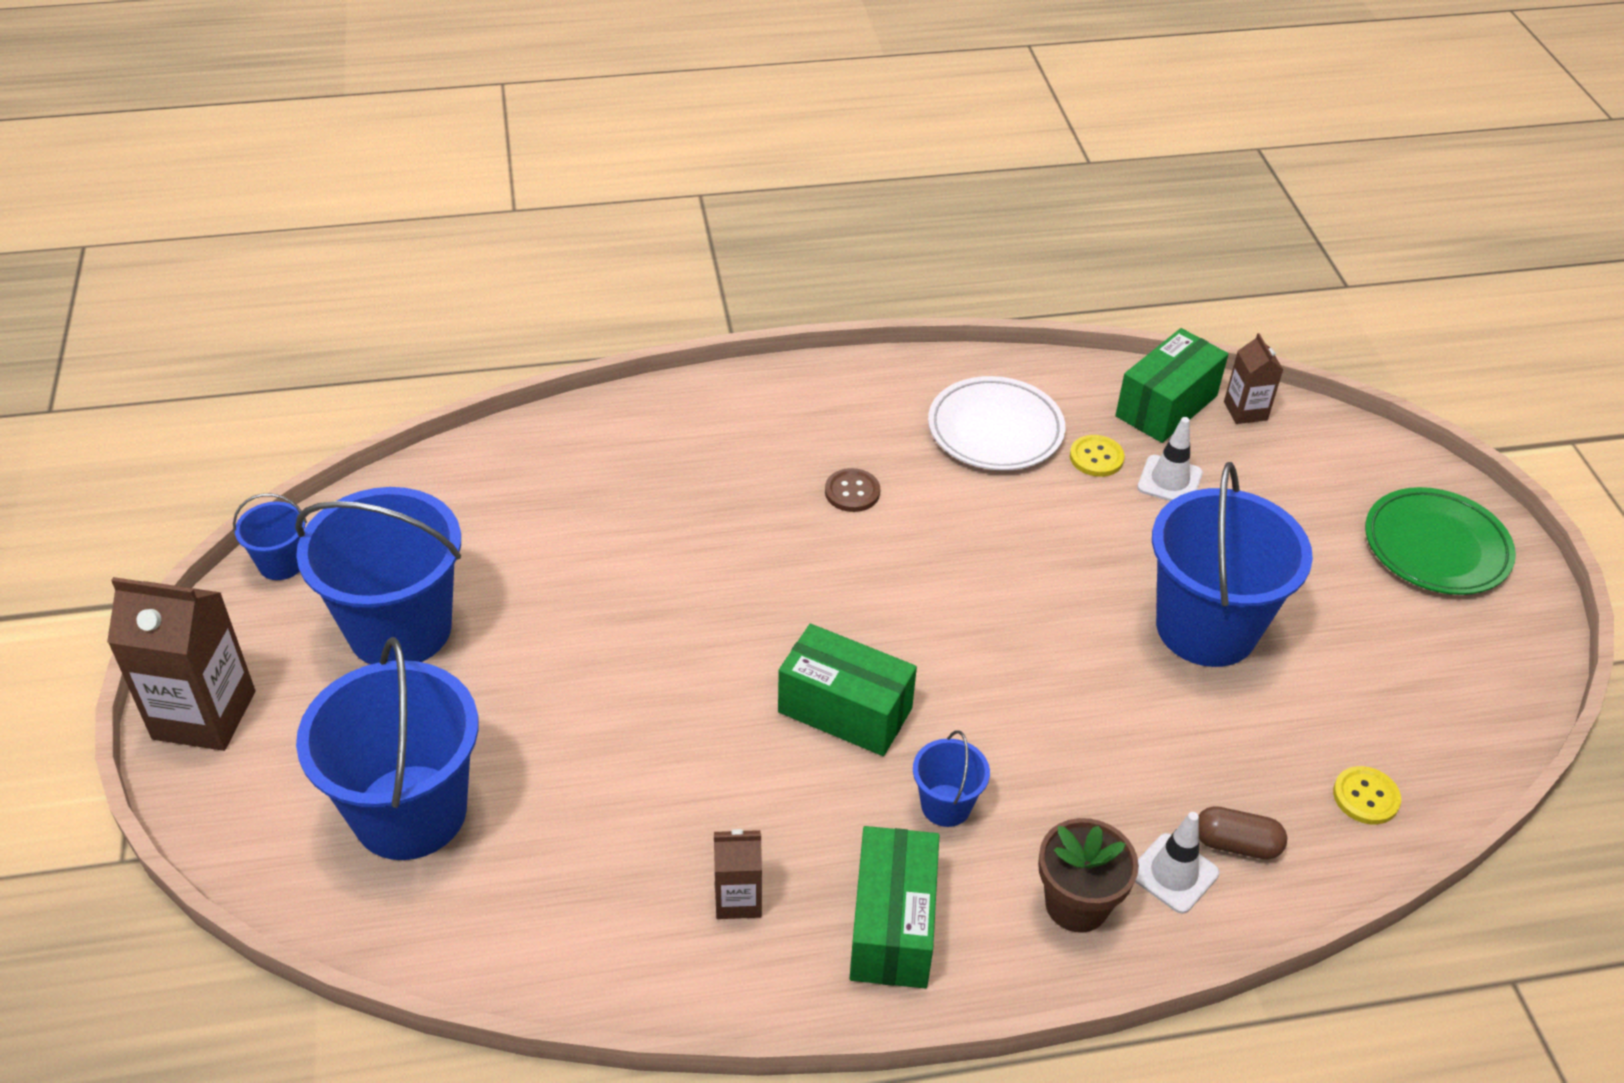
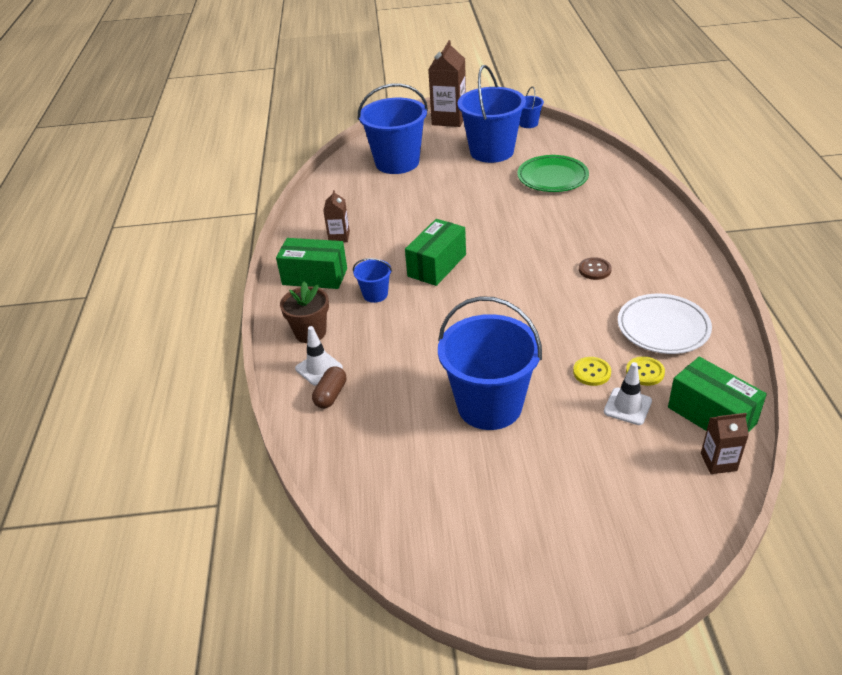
camera: 100 degrees right, 5 degrees down
yellow button [1333,766,1401,824] -> yellow button moved to [573,357,611,386]
green plate [1365,487,1516,595] -> green plate moved to [517,155,589,192]

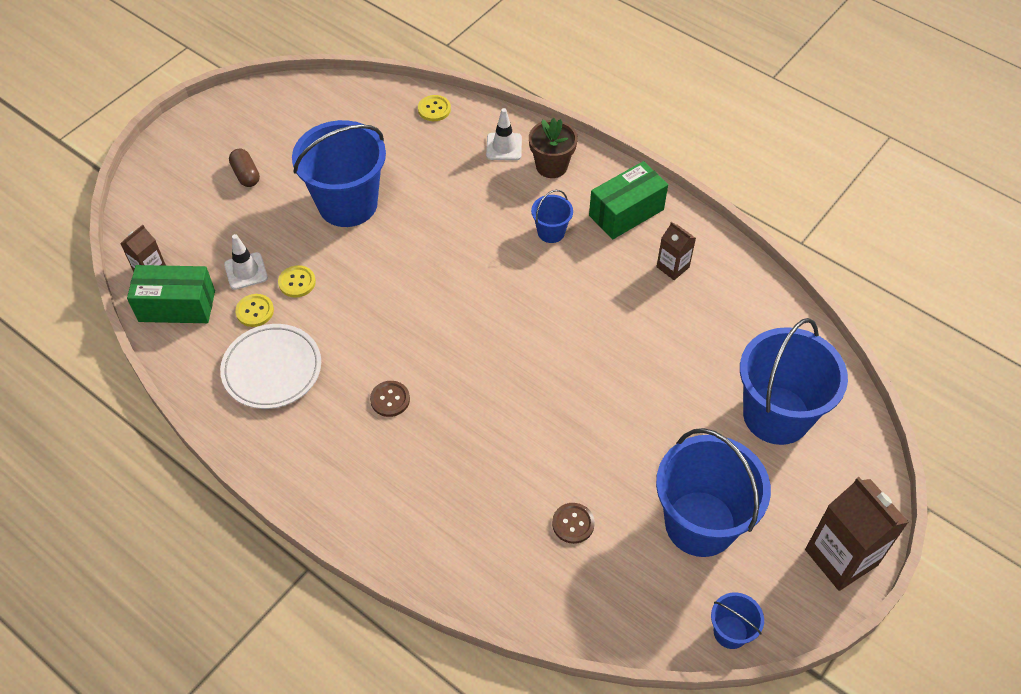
camera: 130 degrees right, 15 degrees up
brown capsule [312,366,346,408] -> brown capsule moved to [229,149,260,187]
green box [405,219,466,286] -> none
green plate [517,155,589,192] -> brown button [552,503,595,544]
none -> yellow button [418,95,451,121]

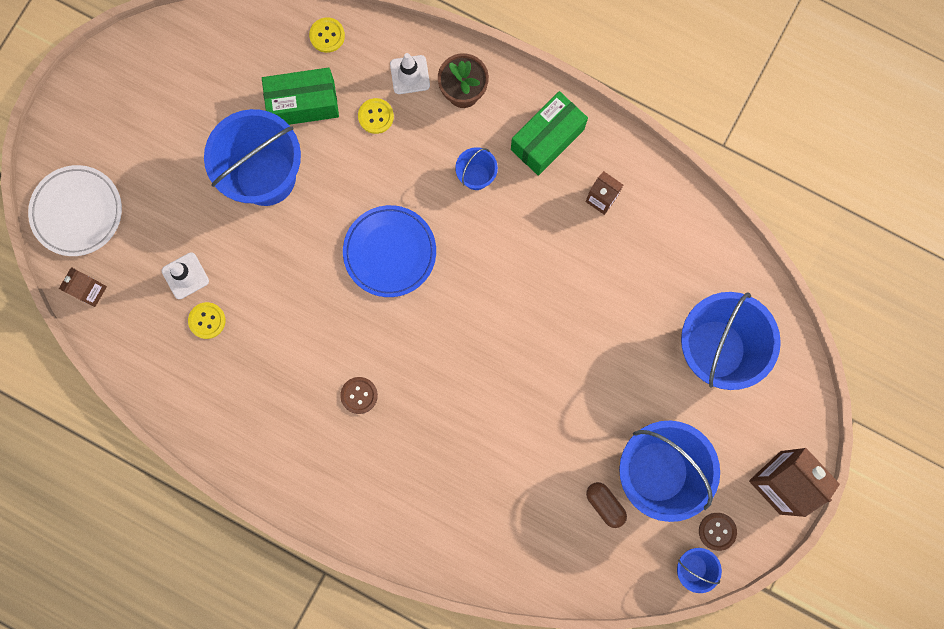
camera: 10 degrees left, 25 degrees up
green box [127,265,215,323] -> green box moved to [262,68,339,125]
white plate [220,324,321,409] -> white plate moved to [28,165,122,256]
brown capsule [229,149,260,187] -> brown capsule moved to [586,482,627,528]
yellow button [278,265,316,298] -> yellow button moved to [358,98,394,134]
brown button [552,503,595,544] -> brown button moved to [699,513,737,551]
none -> blue plate [343,205,436,297]

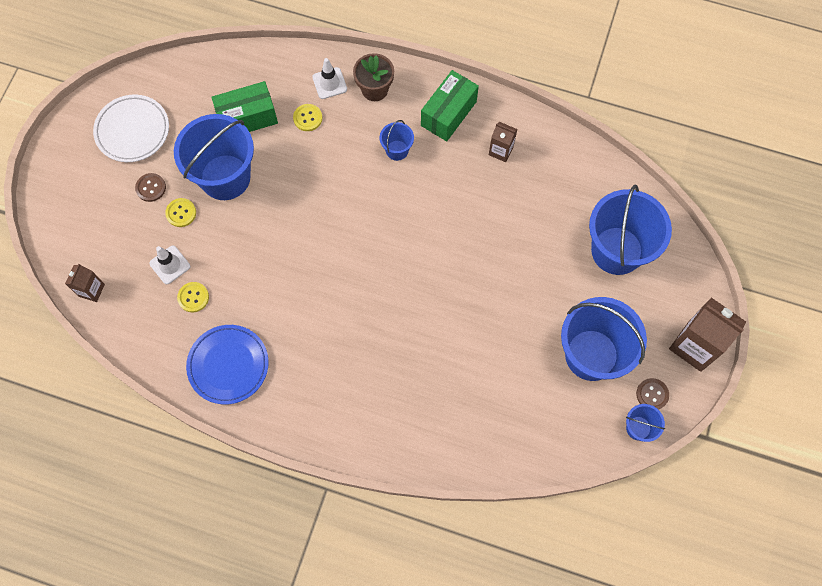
camera: 10 degrees left, 10 degrees down
white plate [28,165,122,256] -> white plate moved to [93,95,169,162]
yellow button [309,18,345,53] -> yellow button moved to [165,198,196,227]
brown button [340,377,378,414] -> brown button moved to [135,173,166,202]
blue plate [343,205,436,297] -> blue plate moved to [186,325,269,404]
brown capsule [586,482,627,528] -> none

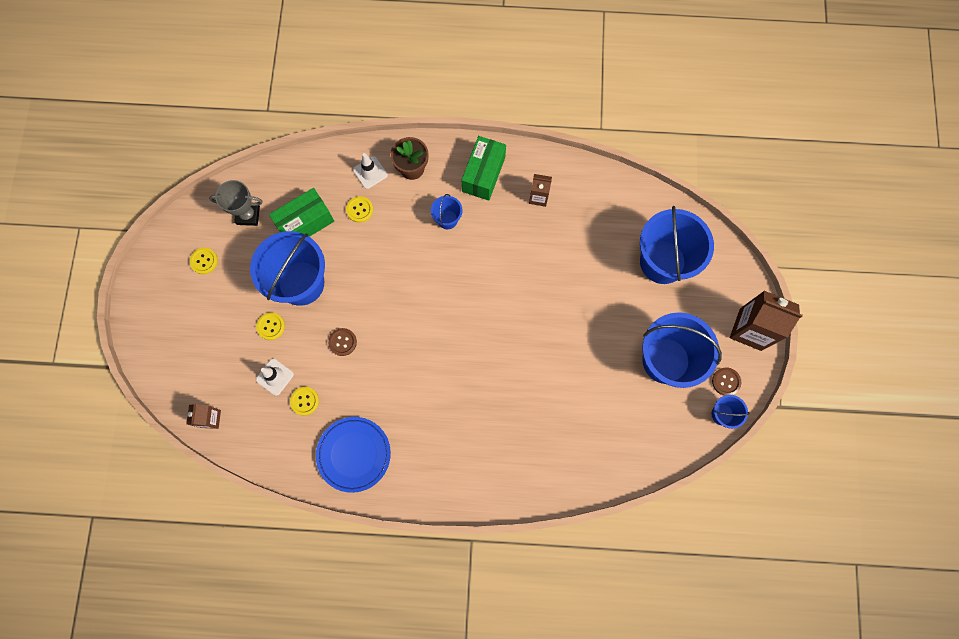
camera: 15 degrees left, 5 degrees up
white plate [93,95,169,162] -> yellow button [189,248,218,274]
brown button [135,173,166,202] -> brown button moved to [328,328,357,356]
none -> grey trophy [209,180,263,226]

